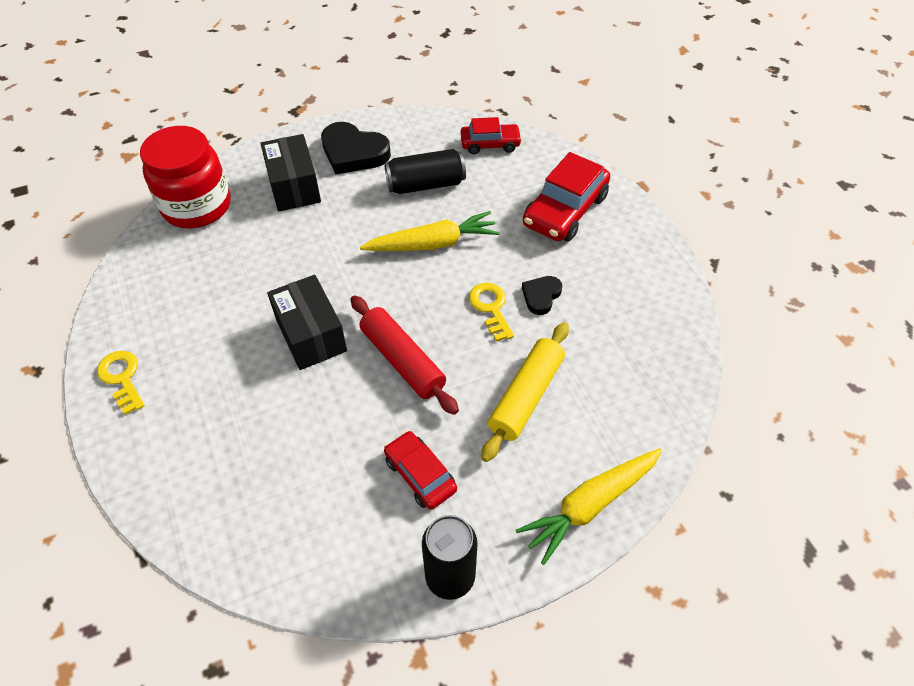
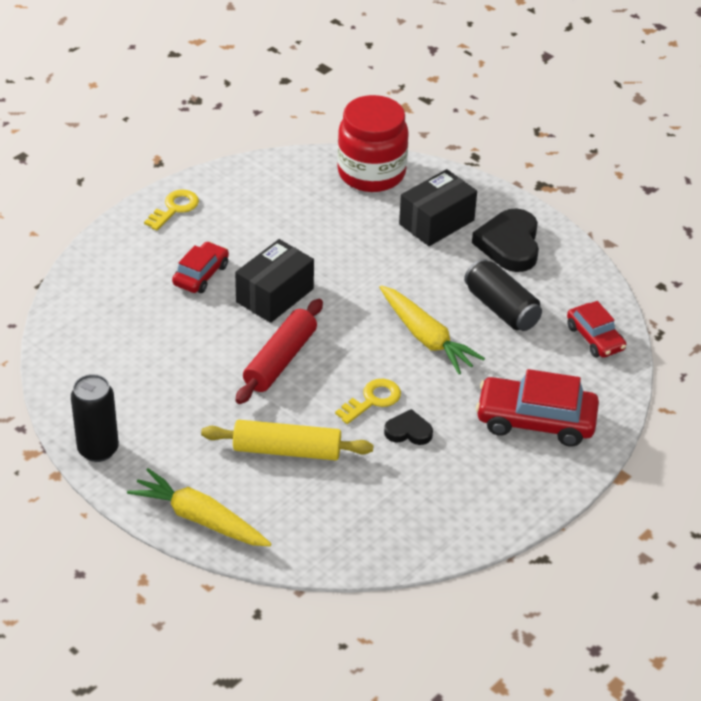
camera: 65 degrees right, 10 degrees down
red car [384,431,457,510] -> red car moved to [172,241,229,293]

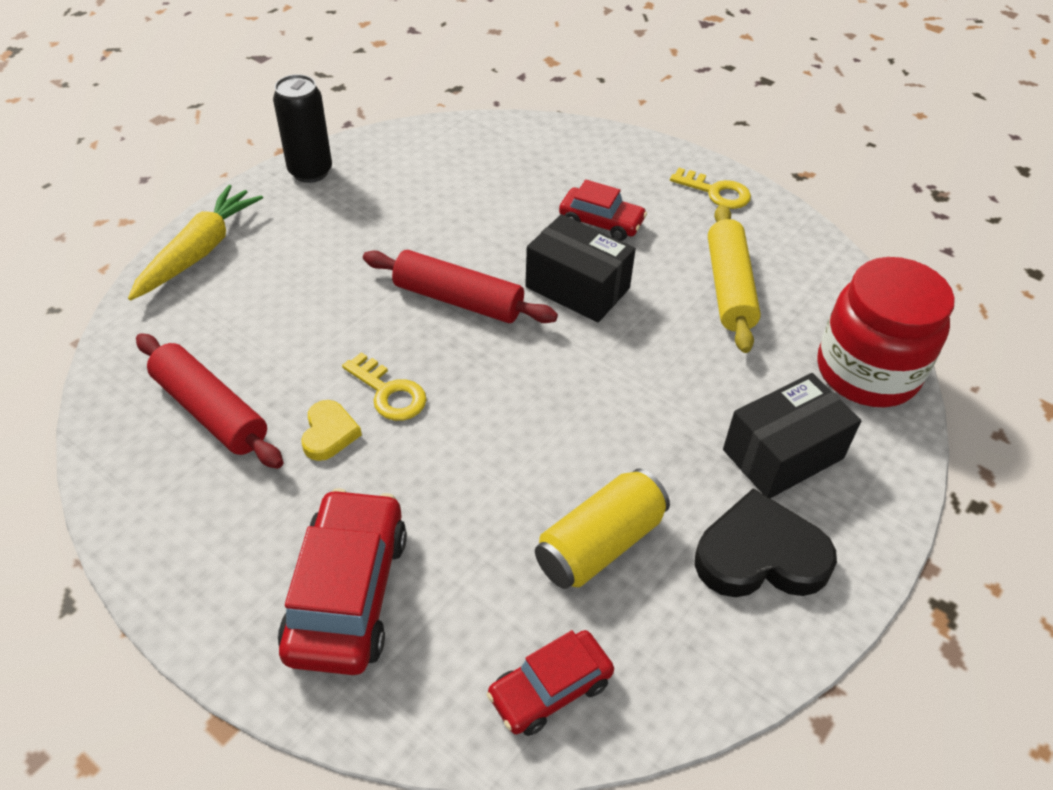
camera: 85 degrees right, 5 degrees up
yellow rolling pin [201,420,373,461] -> yellow rolling pin moved to [708,205,761,353]
yellow carrot [379,285,485,374] -> none
black heart [384,409,433,445] -> yellow heart [301,400,362,461]
black box [399,169,477,246] -> black box turned 75 degrees counterclockwise [723,373,861,498]
black can [464,259,542,331] -> yellow can [535,468,670,589]
none -> red rolling pin [136,333,284,469]

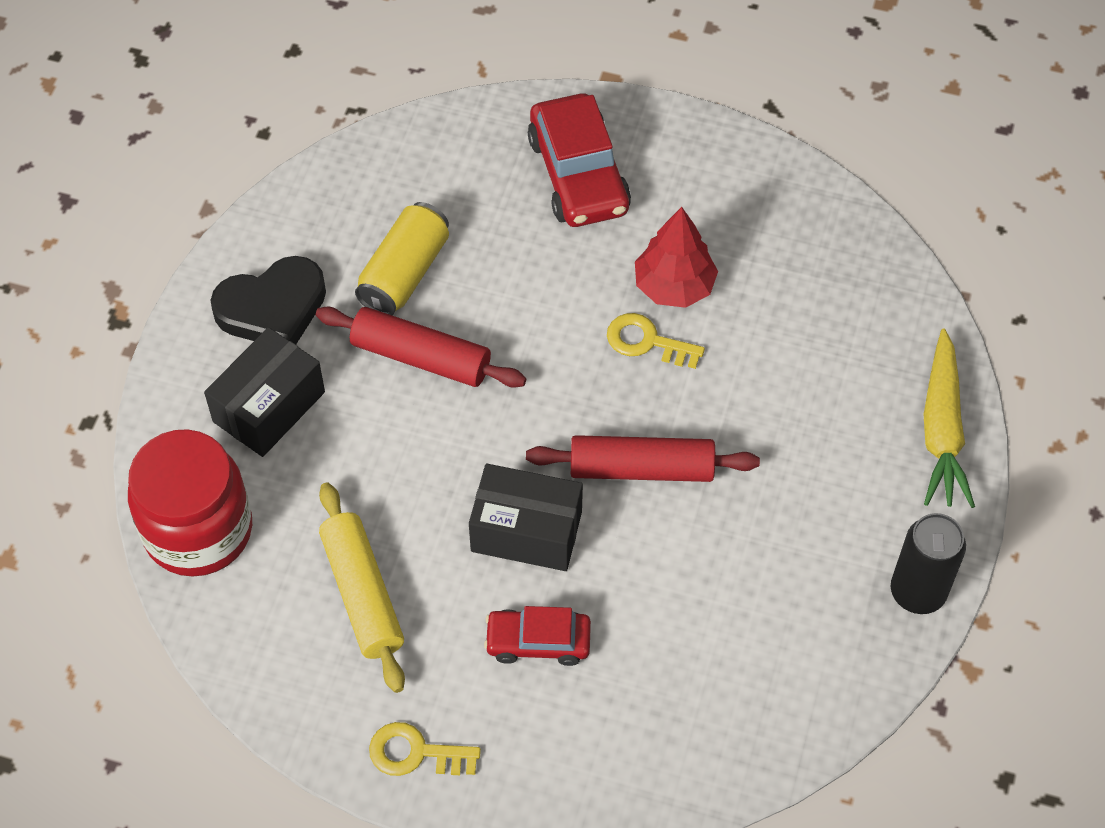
camera: 160 degrees right, 10 degrees up
red rolling pin [136,333,284,469] -> red rolling pin moved to [316,306,526,388]
yellow heart [301,400,362,461] -> red tree [635,207,718,308]
red car [487,630,614,736] -> none

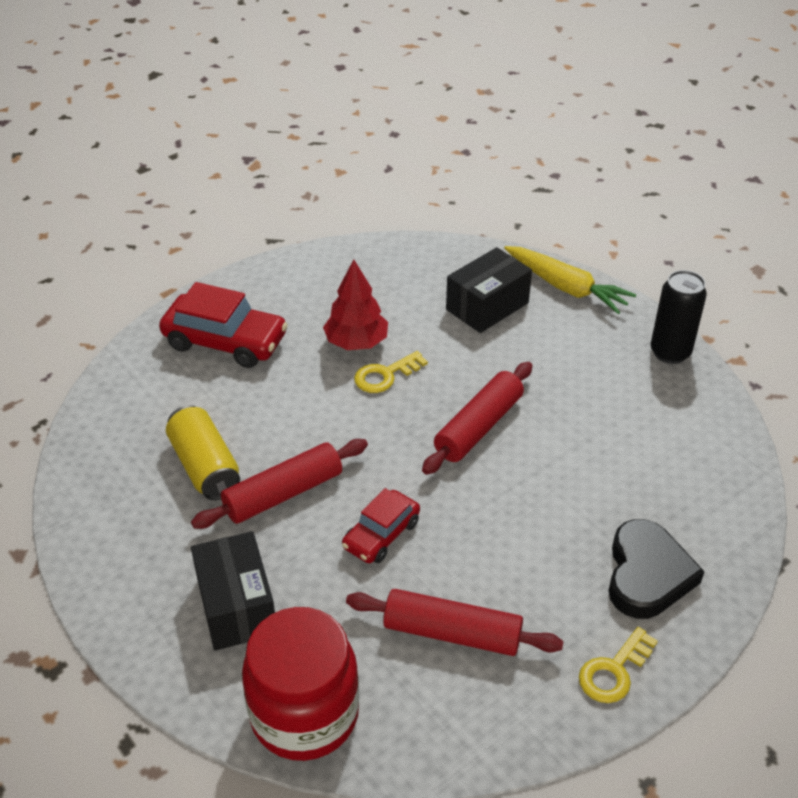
camera: 55 degrees left, 15 degrees down
black heart [210,256,326,344] -> black heart moved to [608,519,705,619]
yellow rolling pin [319,482,405,693] -> red rolling pin [346,589,564,656]
black box [469,464,583,571] -> black box moved to [446,247,532,333]
red car [484,606,591,666] -> red car moved to [342,488,420,563]

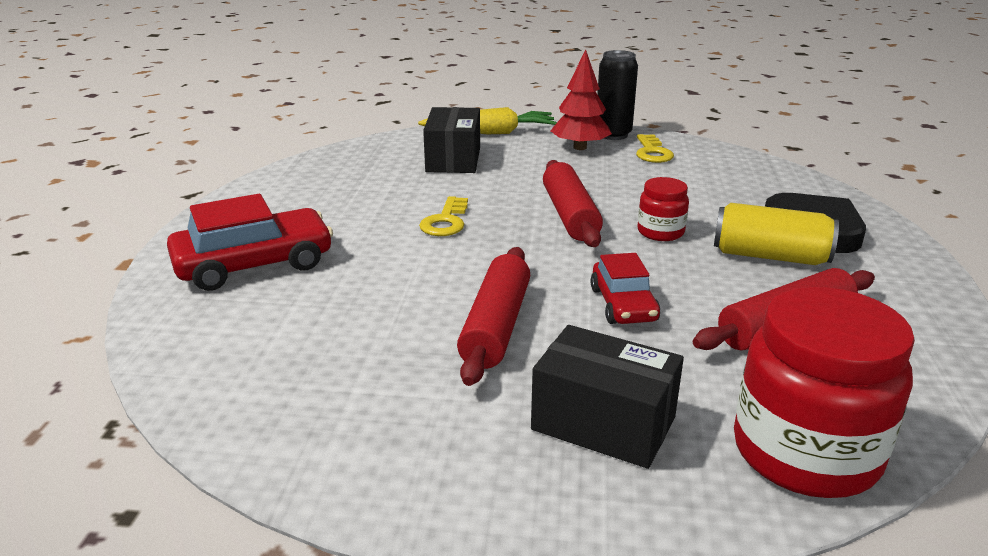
camera: 45 degrees left, 15 degrees down
yellow can [166,405,240,500] -> yellow can moved to [714,203,839,265]
red tree [323,259,388,350] -> red tree moved to [551,49,612,150]
yellow key [579,627,658,703] -> yellow key moved to [636,134,674,163]
none -> red jar [638,177,689,241]

